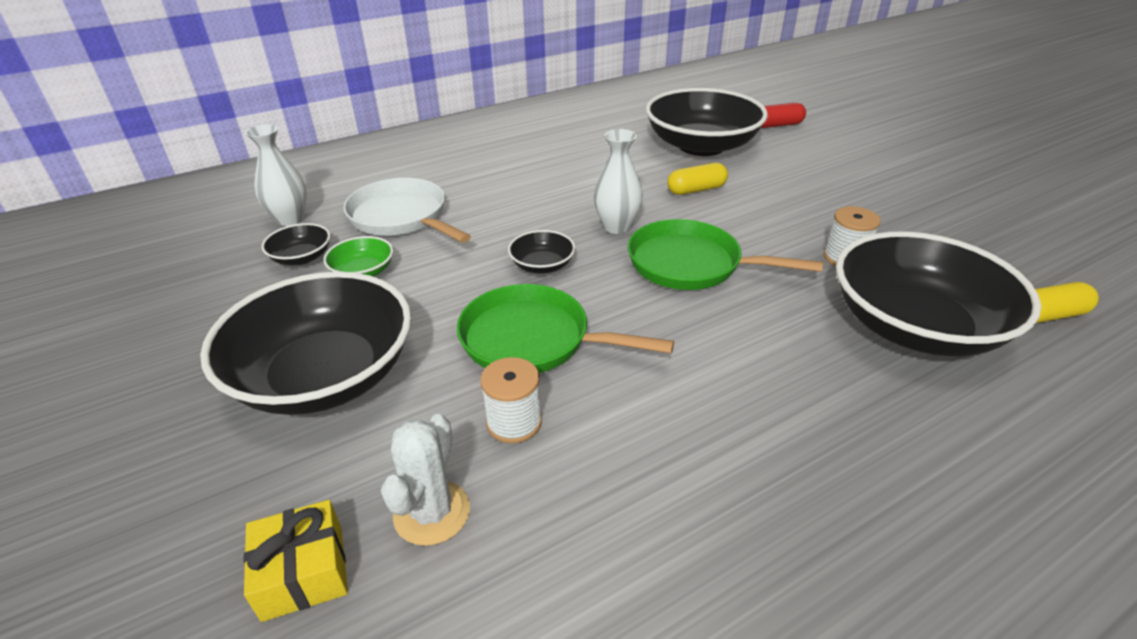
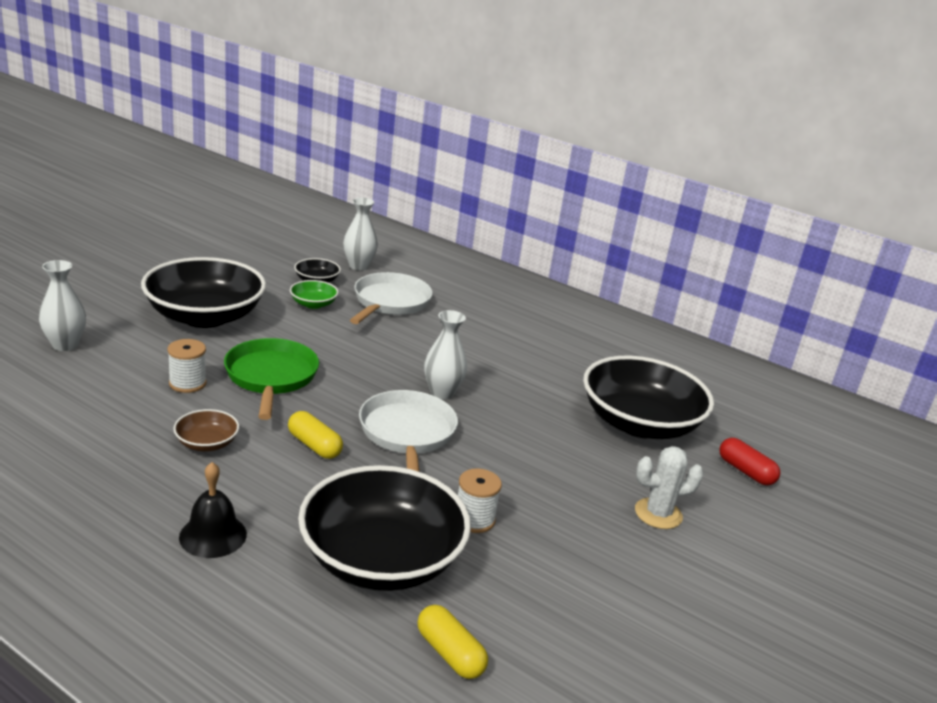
camera: 60 degrees right, 10 degrees down
yellow gift [243,500,348,622] -> white vase [39,260,86,351]
white cactus [381,414,470,546] -> white cactus moved to [635,446,704,529]
black bowl [508,230,575,274] -> none
green pan [628,219,823,290] -> white pan [359,390,458,472]
yellow capsule [667,163,728,195] -> yellow capsule moved to [288,411,343,459]
none -> brown bowl [173,409,239,451]
none -> black bell [179,462,247,558]

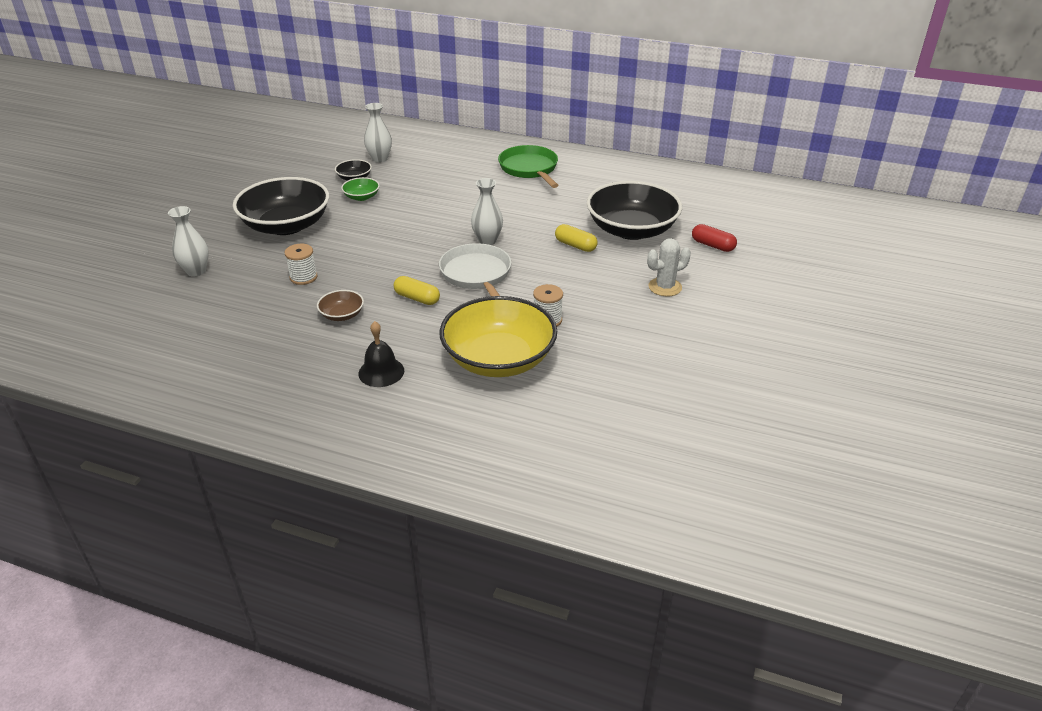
camera: 10 degrees left, 10 degrees up
green pan [224,338,319,420] -> green pan moved to [498,145,559,188]
black bowl [298,465,471,591] -> yellow bowl [439,296,557,377]
white pan [350,272,433,324] -> none
yellow capsule [417,605,488,679] -> yellow capsule moved to [555,224,598,252]

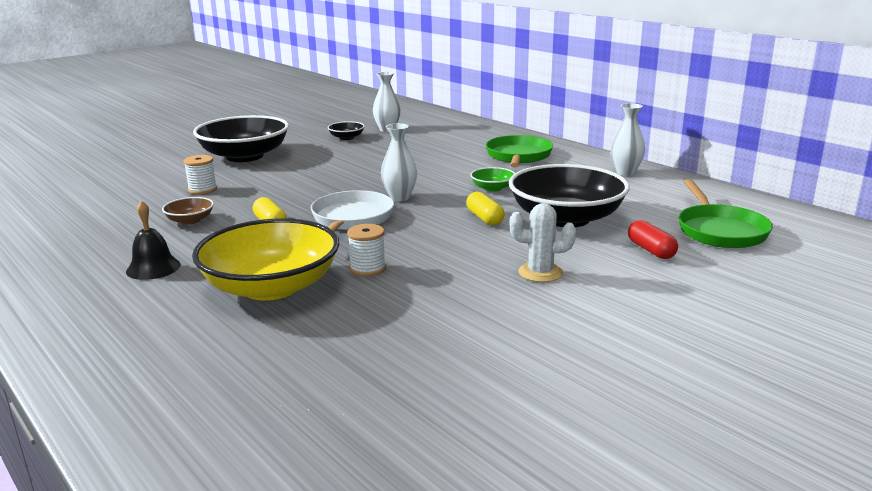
camera: 30 degrees right, 15 degrees down
white vase [168,206,209,277] -> white vase moved to [611,103,645,176]
green bowl [341,177,380,201] -> green bowl moved to [470,167,515,192]
none -> green pan [678,179,773,248]

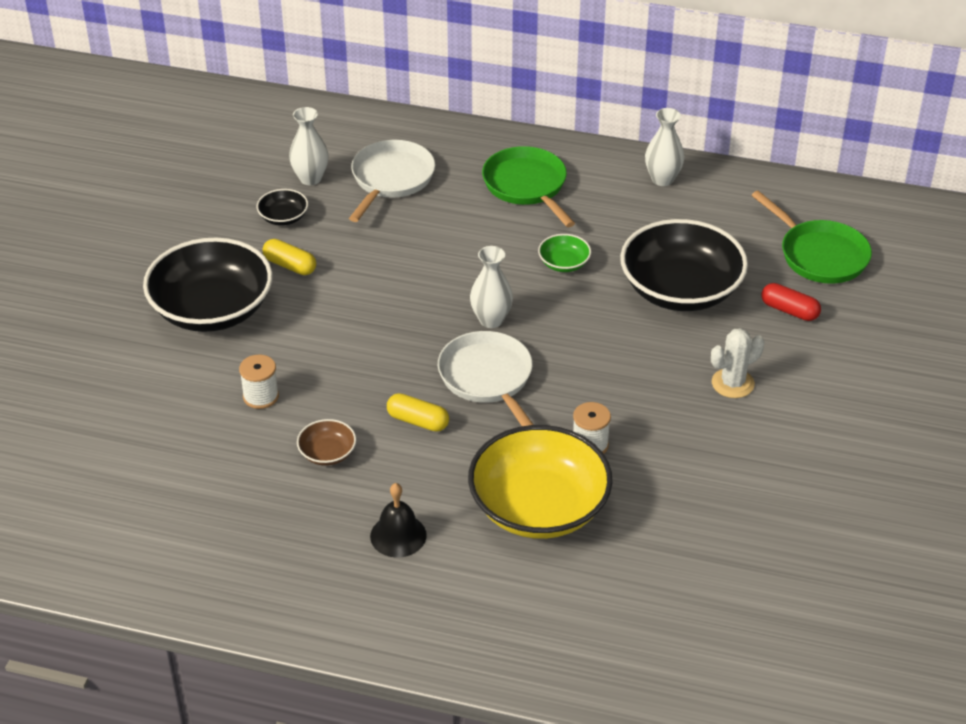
camera: 35 degrees left, 20 degrees up
yellow capsule [466,192,505,225] -> yellow capsule moved to [263,239,316,275]
none -> white pan [349,140,435,222]

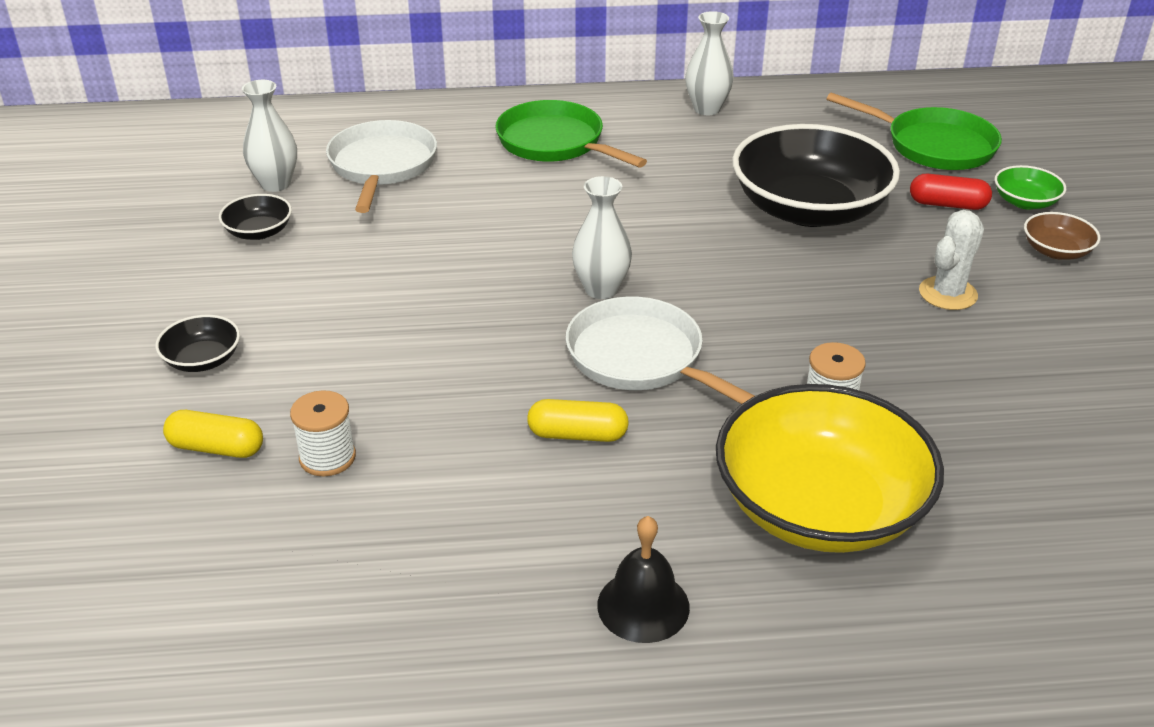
camera: 20 degrees left, 5 degrees down
black bowl [143,238,272,332] -> black bowl [155,315,240,372], size x0.43
yellow capsule [263,239,316,275] -> yellow capsule moved to [163,410,263,458]
brown bowl [297,419,356,466] -> brown bowl moved to [1024,212,1100,260]
green bowl [538,234,591,272] -> green bowl moved to [994,165,1066,210]

